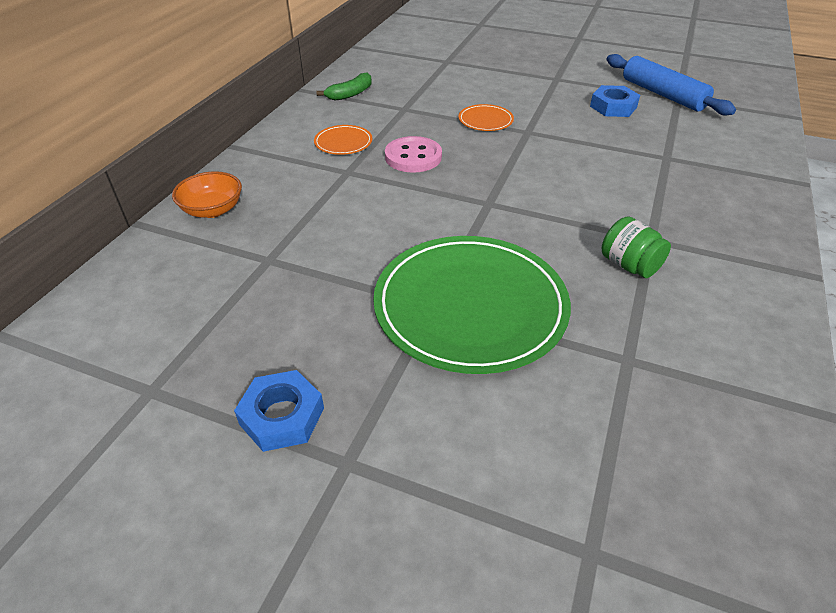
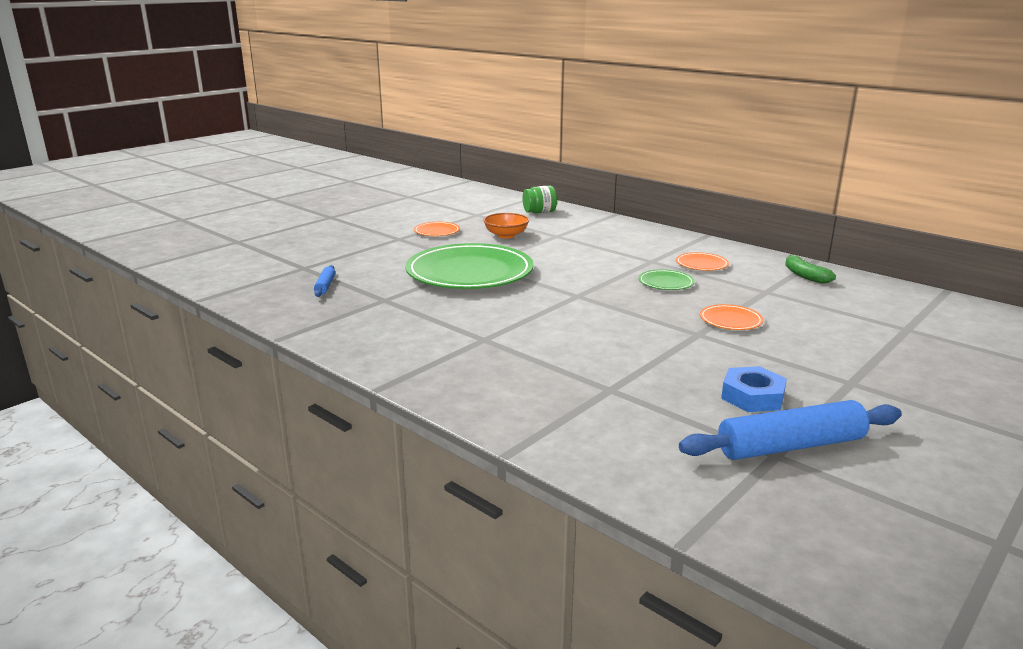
camera: 110 degrees right, 20 degrees down
orange bowl [172,171,242,218] -> orange bowl moved to [483,213,529,239]
blue nut [234,370,324,452] -> orange plate [414,222,460,236]
pink button [385,136,442,173] -> green plate [638,269,695,290]
green jar [601,217,671,278] -> green jar moved to [523,186,557,213]
none -> blue rolling pin [314,265,335,297]

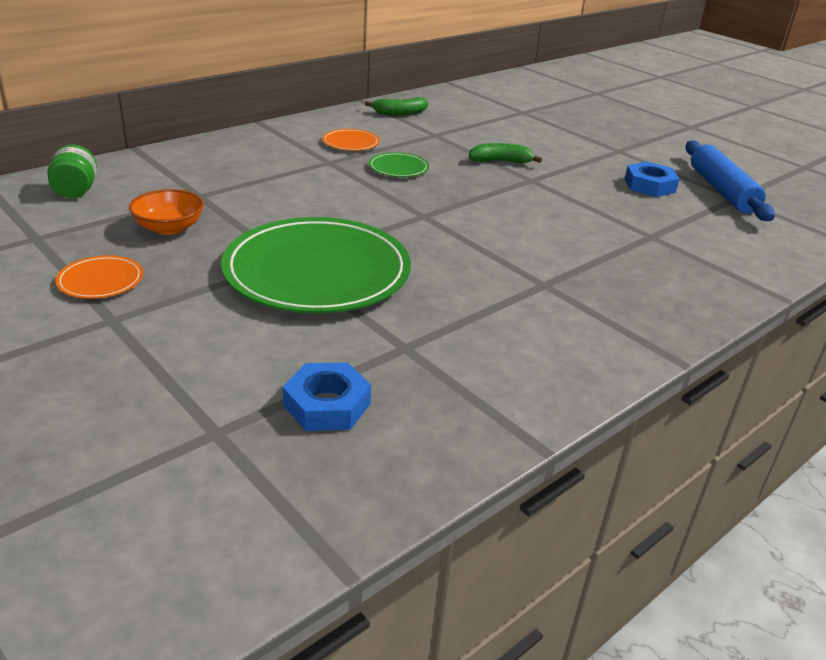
camera: 85 degrees left, 10 degrees up
blue rolling pin [314,265,335,297] -> blue nut [283,363,371,431]
orange plate [700,304,764,330] -> green banana [469,143,542,163]

